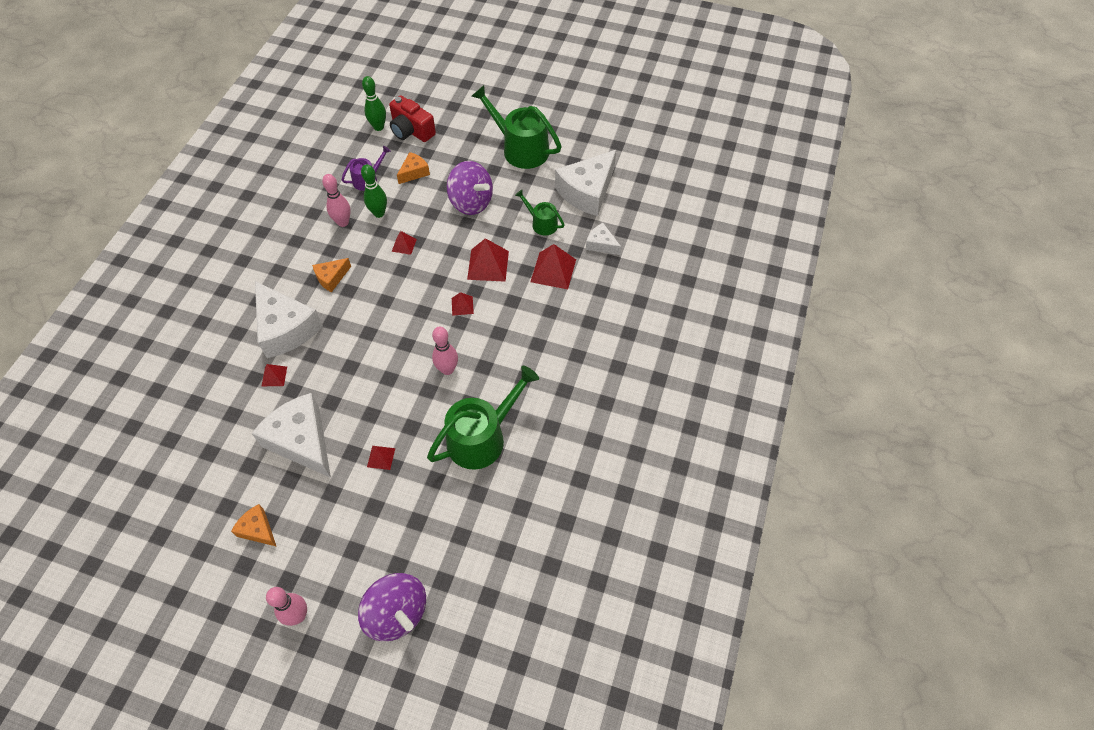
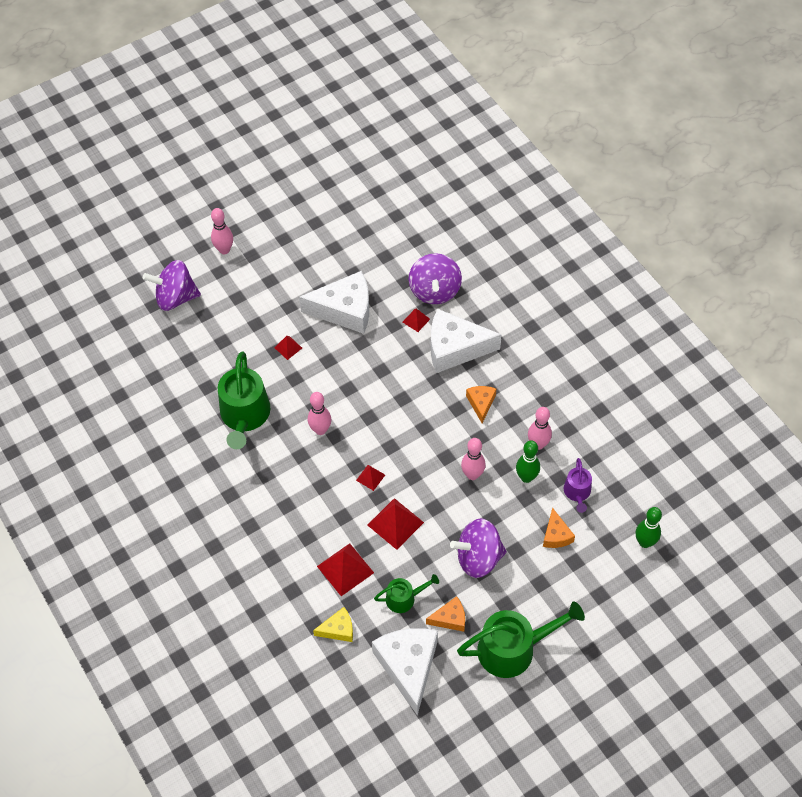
camera: 130 degrees right, 0 degrees up
orange cheese [231,504,277,547] -> orange cheese moved to [426,596,465,632]
red camera [389,95,436,142] -> none
red pyramid [392,231,417,255] -> pink bowling pin [461,438,486,480]
white cheese [586,223,621,255] -> yellow cheese [313,607,353,642]
none -> purple spinning top [409,253,462,304]

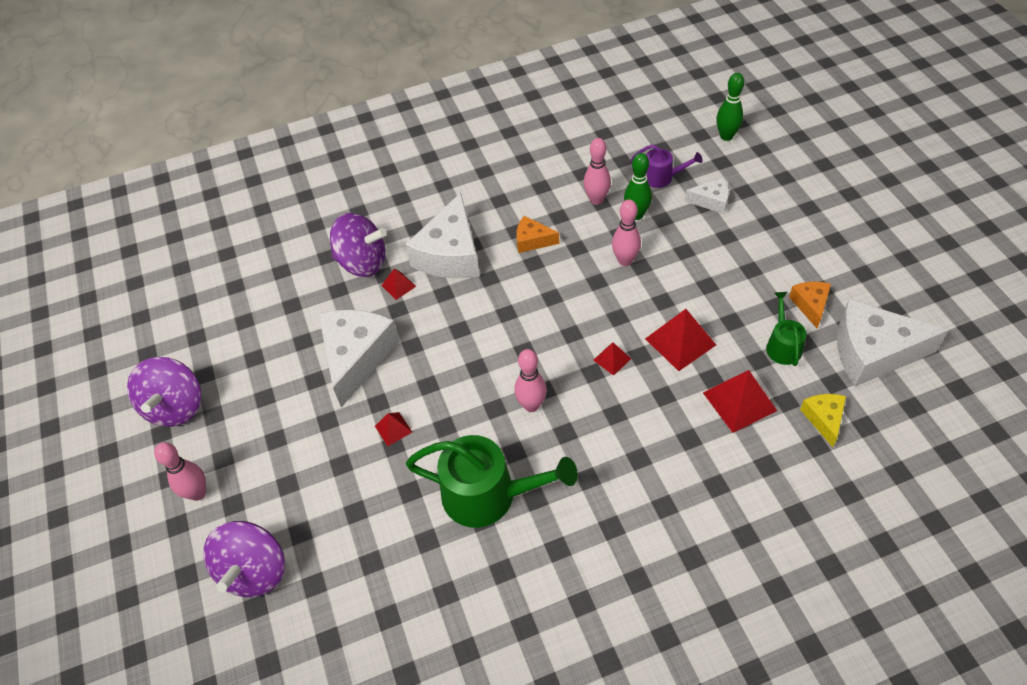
camera: 75 degrees left, 5 degrees down
purple spinning top [450,518,507,578] -> purple spinning top moved to [127,357,201,427]
green watering can [457,601,585,678] -> none
orange cheese [543,508,575,548] -> white cheese [685,177,729,214]

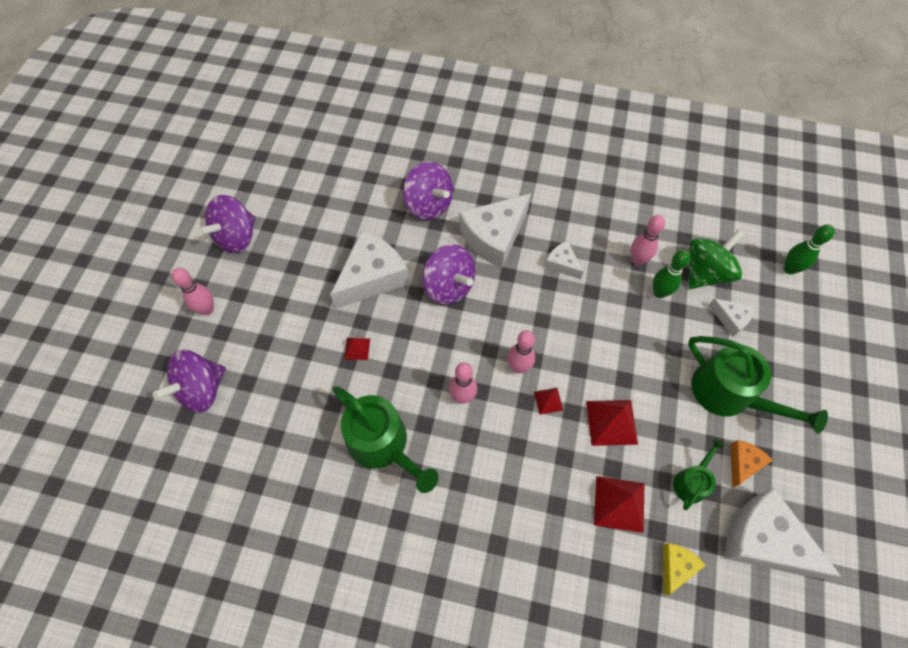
camera: 30 degrees right, 10 degrees up
red pyramid [382,268,416,300] -> none
orange cheese [516,216,559,253] -> white cheese [544,241,584,279]
pink bowling pin [612,199,641,266] -> pink bowling pin moved to [507,330,535,373]
purple watering can [631,144,703,188] -> green spinning top [688,229,744,289]
none -> purple spinning top [423,244,475,305]
none -> green watering can [688,336,828,434]

